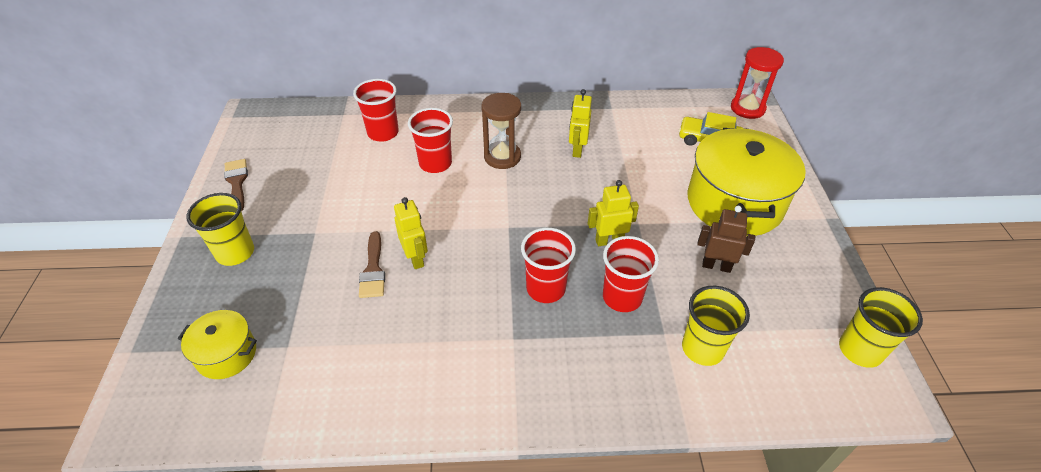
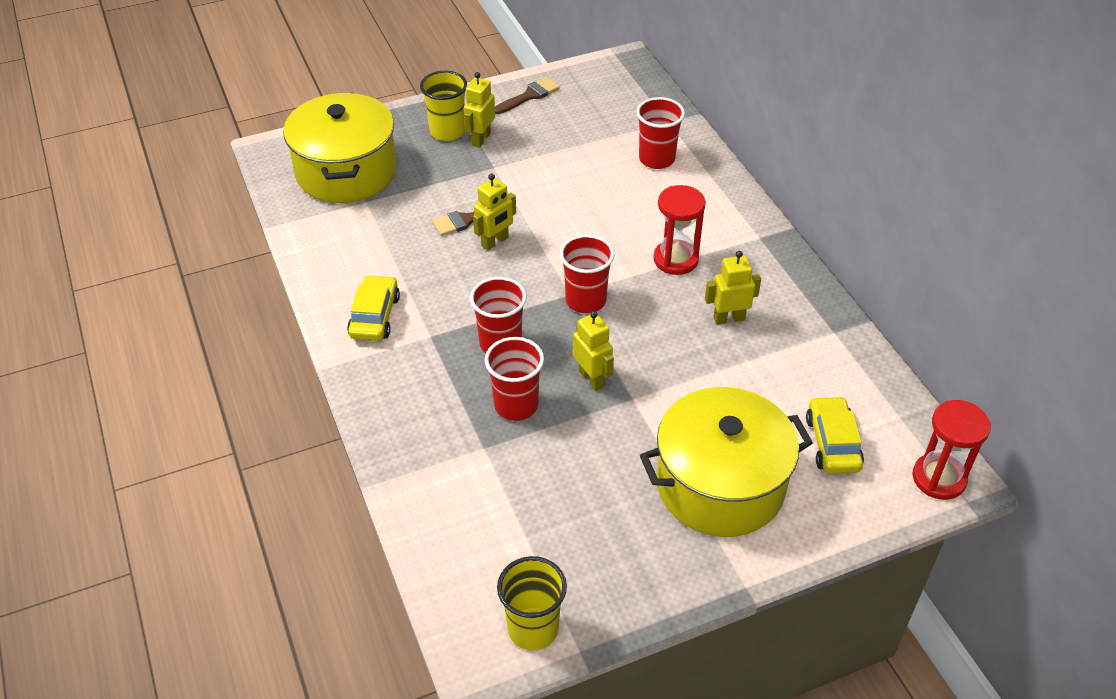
camera: 70 degrees right, 0 degrees up
yellow pot [178,310,257,379] -> yellow pot [283,93,397,203], size x2.02
red cup [408,108,453,173] -> red cup moved to [560,235,615,313]
brown hourglass [481,93,521,169] -> red hourglass [653,185,706,275]
yellow cup [682,286,750,366] -> none
brown robot [697,206,755,273] -> none
none -> yellow car [347,275,400,341]
none -> yellow robot [464,72,495,148]

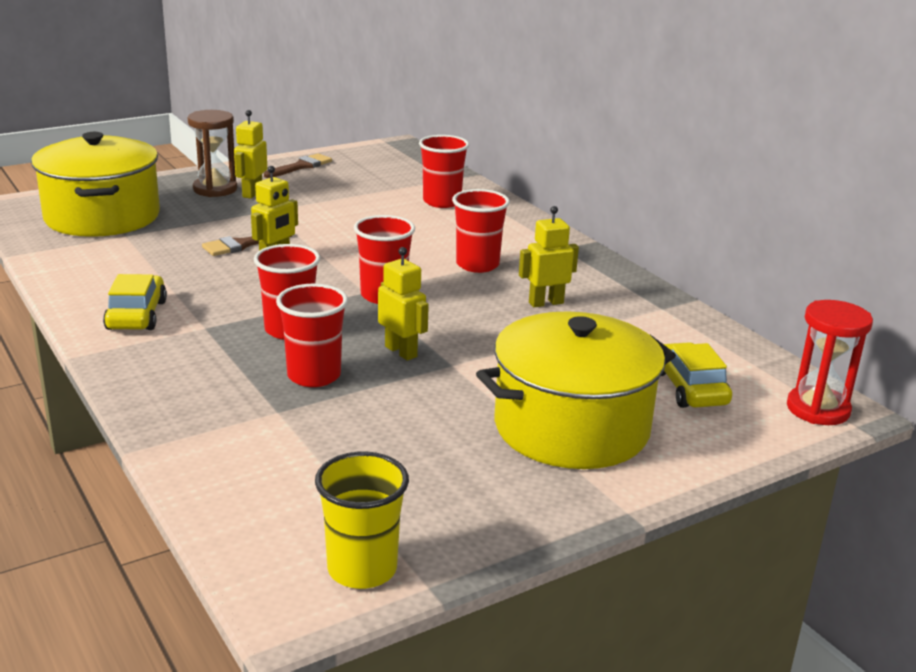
camera: 10 degrees left, 20 degrees down
yellow cup [420,71,467,141] -> brown hourglass [188,110,237,197]
red hourglass [653,185,706,275] -> red cup [452,189,510,273]

